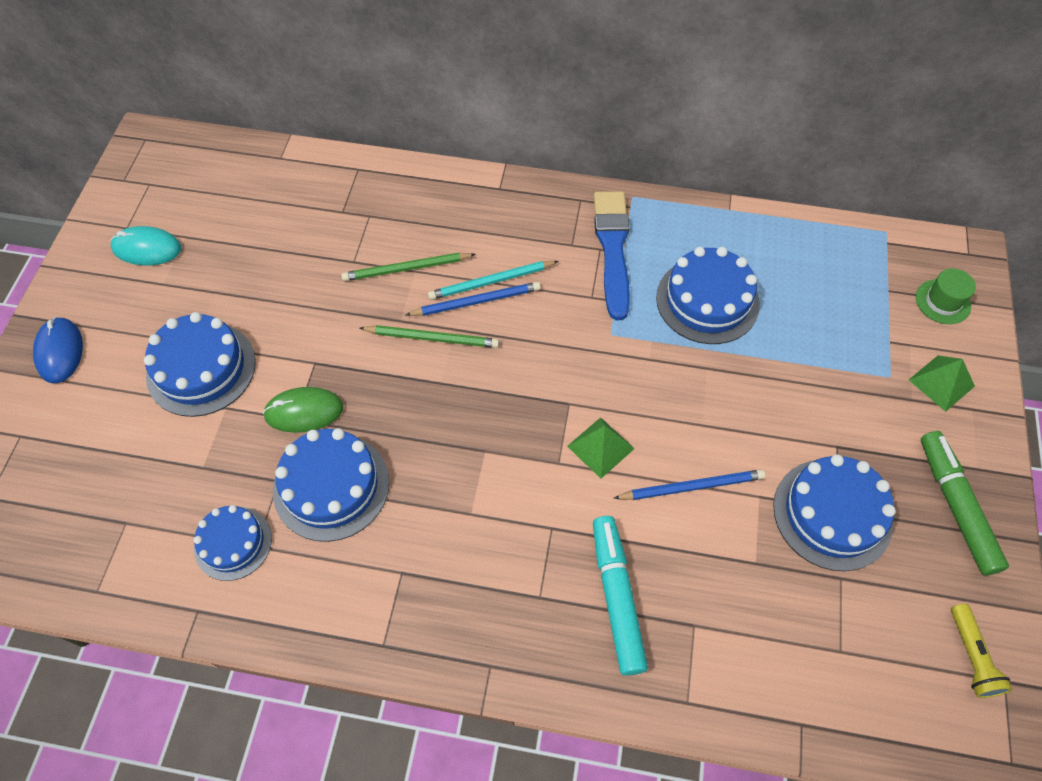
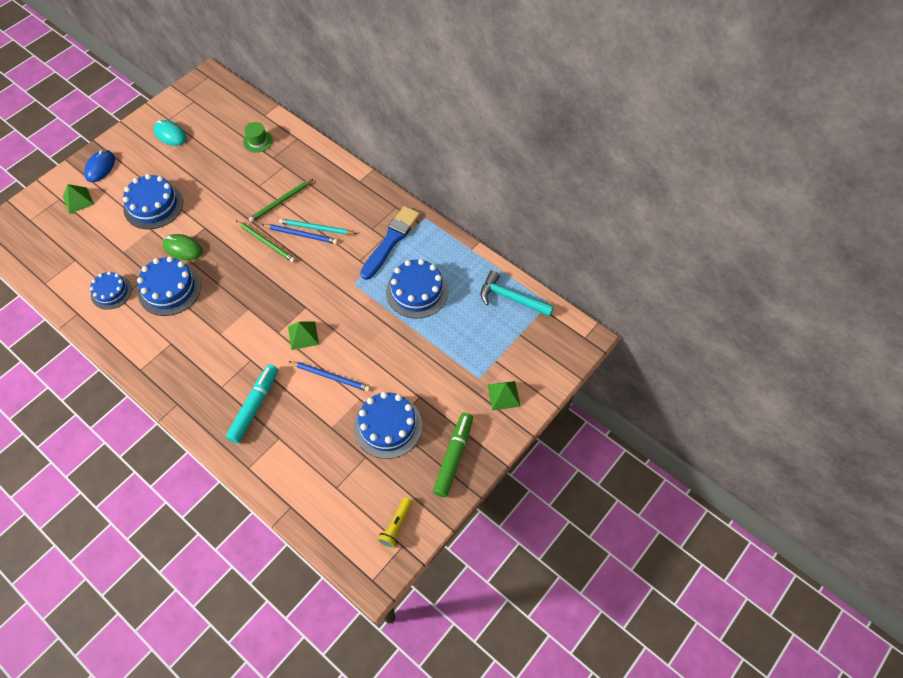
camera: 30 degrees right, 0 degrees up
green pencil [341,253,476,281] -> green pencil turned 60 degrees counterclockwise [249,179,313,222]
green hat [916,269,976,324] -> green hat moved to [243,122,273,153]
none -> green pyramid [63,184,94,214]
none -> turquoise hammer [481,270,554,317]

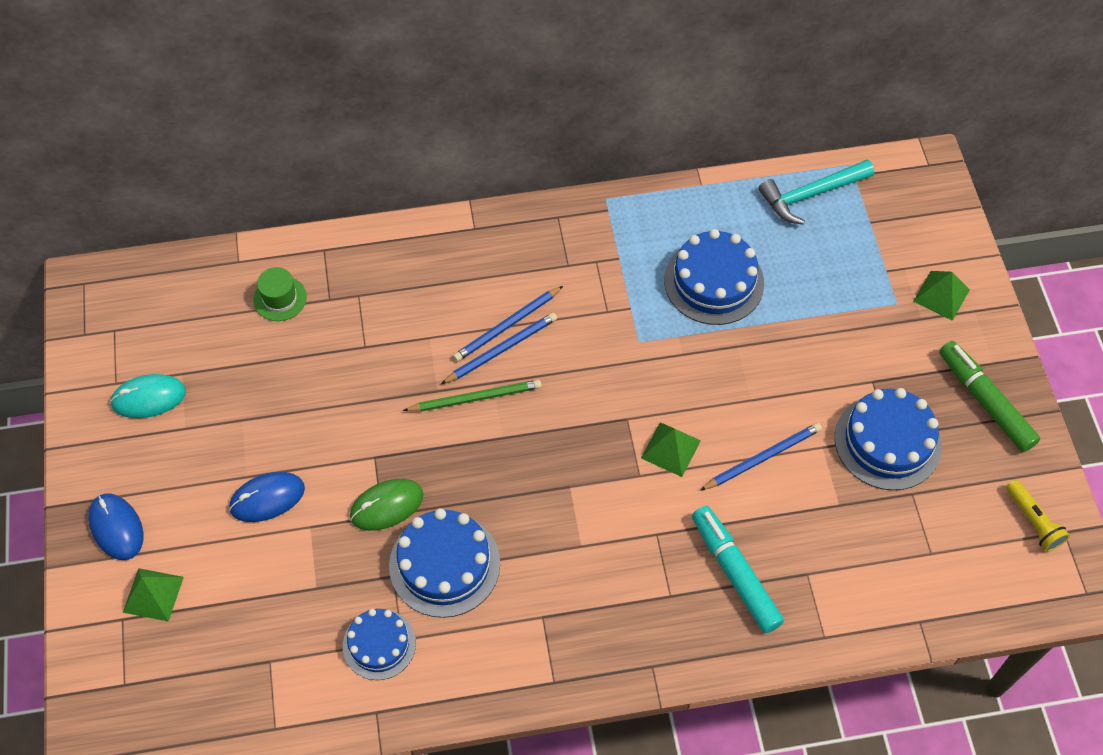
camera: 50 degrees left, 0 degrees up
blue cake [123,174,183,229] -> blue mouse [229,472,305,522]
green pencil [249,179,313,222] -> none
turquoise pencil [279,219,357,235] -> blue pencil [453,286,563,362]
blue brush [360,206,420,280] -> none

